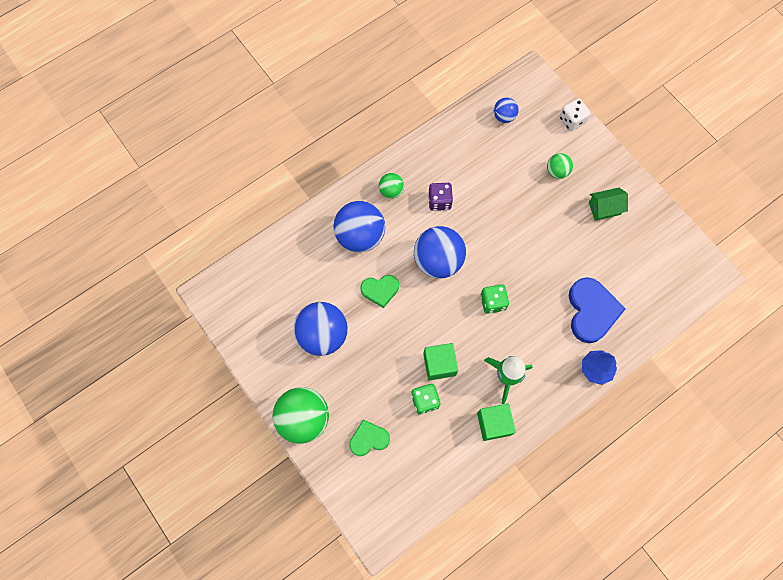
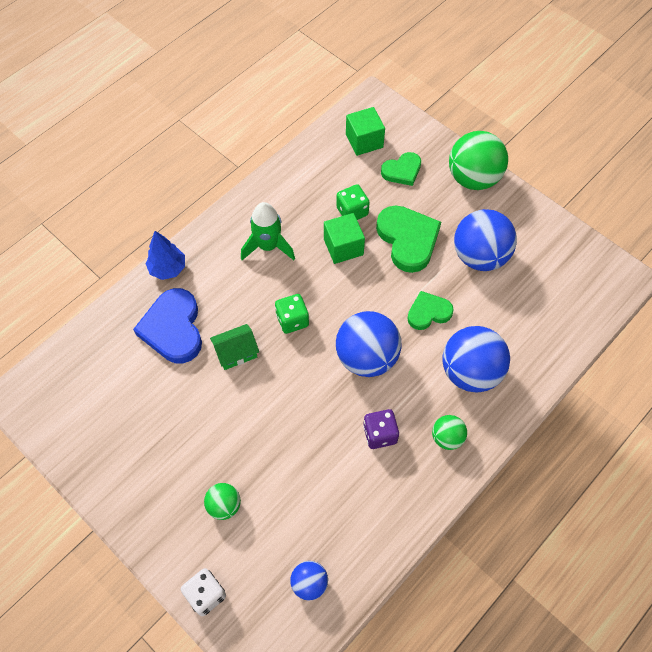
camera: 170 degrees right, 10 degrees down
green cube [477,403,516,441] -> green cube moved to [346,107,385,156]
green house [589,188,628,221] -> green house moved to [210,324,259,370]
none -> green heart [376,205,441,273]

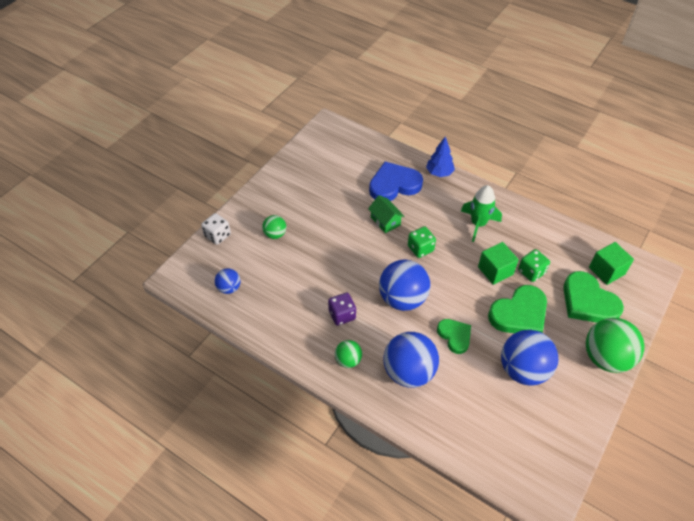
camera: 80 degrees right, 10 degrees down
green heart [381,152,421,186] -> green heart [563,271,624,323], size x1.66

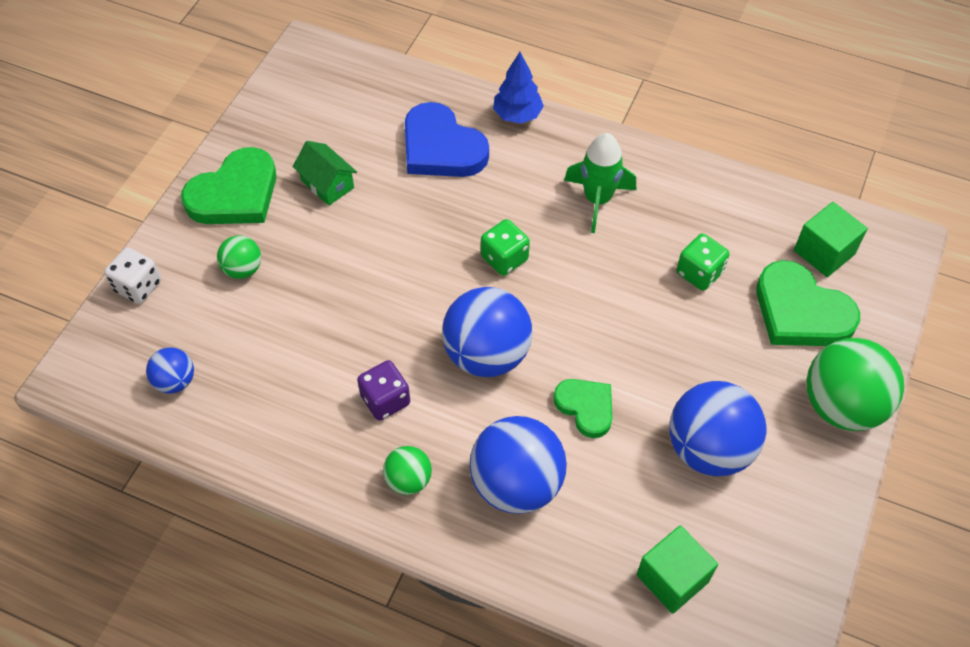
camera: 10 degrees left, 5 degrees up
green house [368,195,405,233] -> green house moved to [293,141,357,206]
blue heart [369,162,423,201] -> blue heart turned 105 degrees counterclockwise [405,102,489,177]
green cube [478,242,519,285] -> green cube moved to [637,525,718,614]
green heart [488,285,547,333] -> green heart moved to [181,147,276,224]

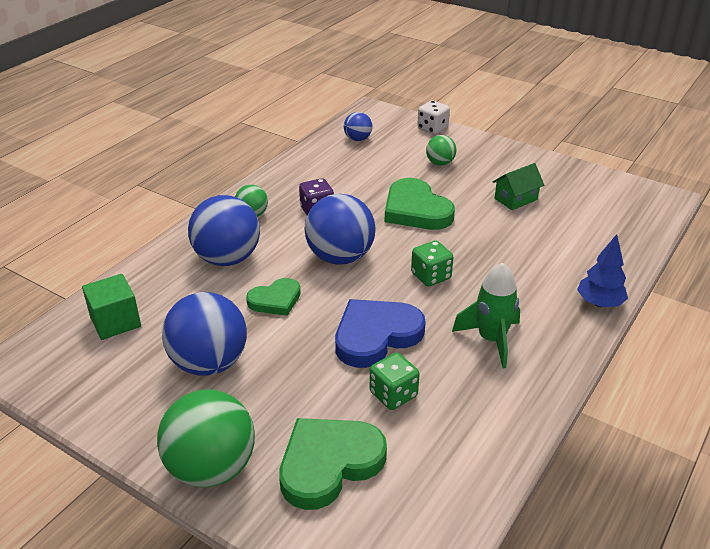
camera: 100 degrees right, 20 degrees down
green heart [181,147,276,224] -> green heart moved to [385,178,455,230]
blue heart [405,102,489,177] -> blue heart moved to [335,299,426,368]
green cube [794,202,868,277] -> none

